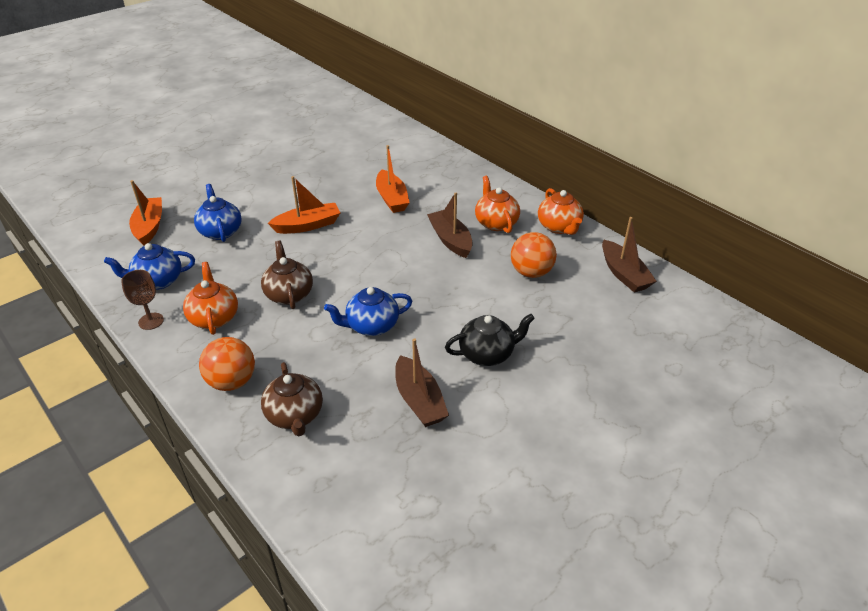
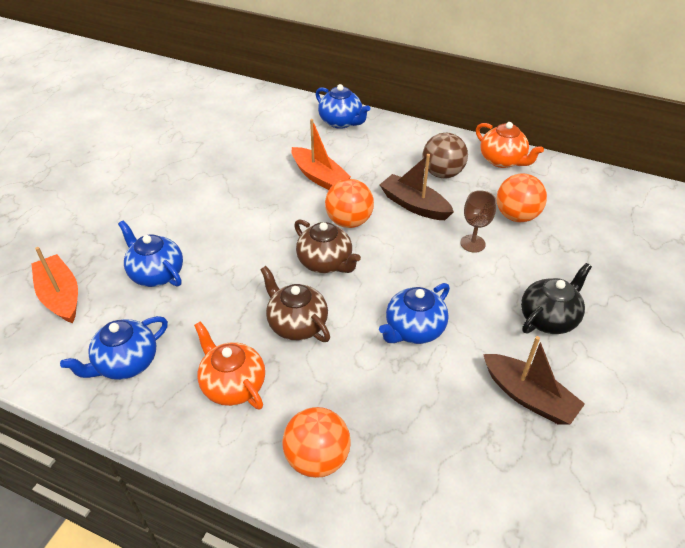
camera: 25 degrees left, 5 degrees up
brown goblet [121,270,164,330] -> brown goblet moved to [460,190,496,253]
brown teapot [261,362,323,436] -> brown teapot moved to [294,219,361,273]
orange boat [268,176,340,234] -> none
orange teapot [475,176,520,233] -> brown ball [422,133,468,178]
brown boat [602,217,657,293] -> none
none -> blue teapot [316,84,370,129]
none -> orange ball [325,179,374,228]

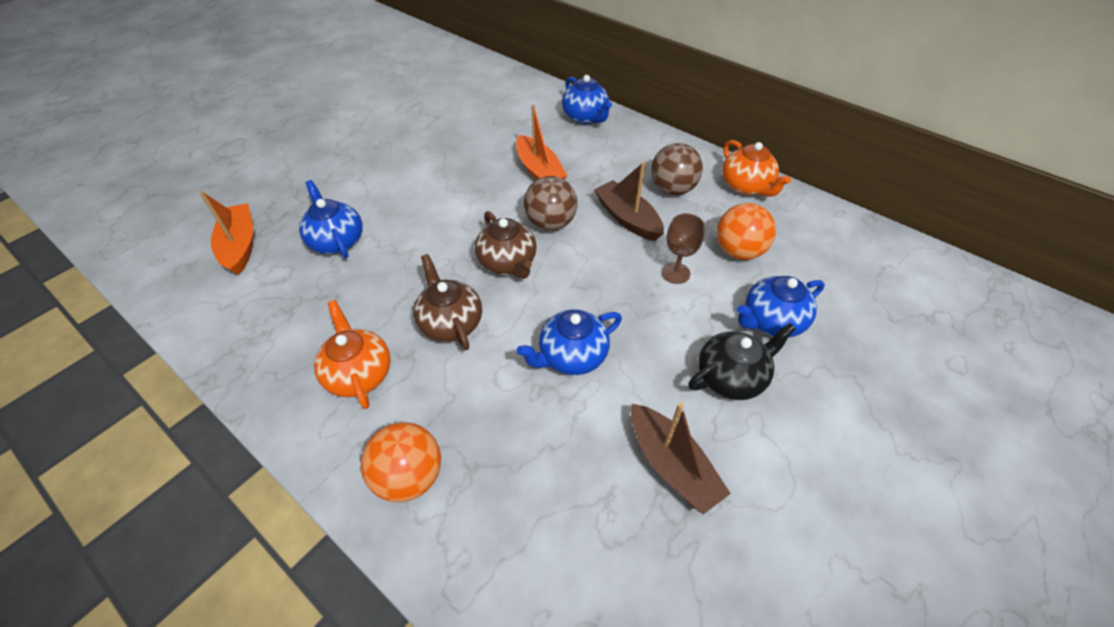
camera: 15 degrees right, 5 degrees up
blue teapot [60,316,168,380] -> blue teapot moved to [737,276,825,337]
orange ball [325,179,374,228] -> brown ball [524,176,577,231]

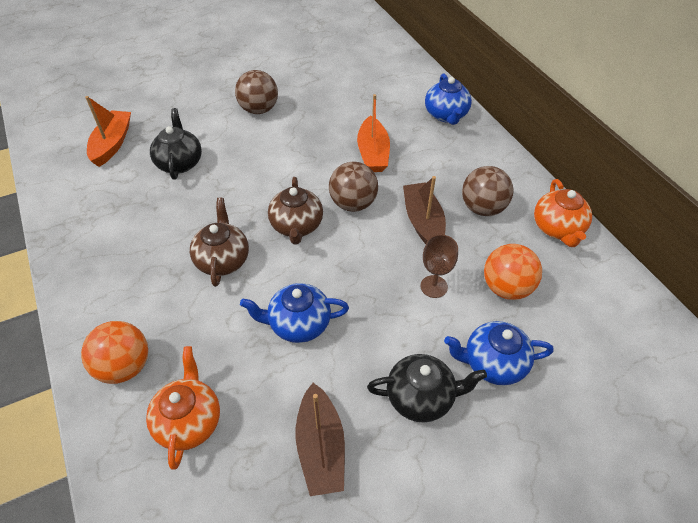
camera: 25 degrees right, 0 degrees up
blue teapot [299,180,363,258] -> black teapot [150,108,202,180]
orange teapot [314,300,391,409] -> orange teapot moved to [146,346,220,470]
none -> brown ball [235,70,278,114]

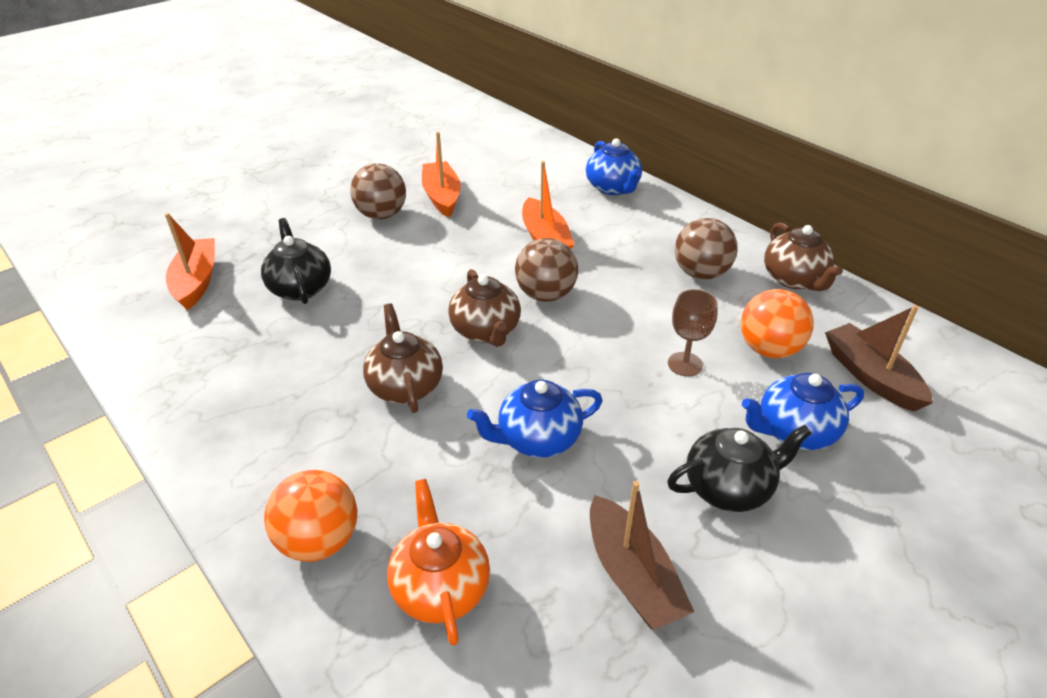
camera: 15 degrees left, 10 degrees down
brown boat [403,176,446,244] -> brown boat moved to [825,305,933,412]
orange teapot [534,179,592,247] -> brown teapot [764,222,843,291]
none -> orange boat [422,132,461,218]

